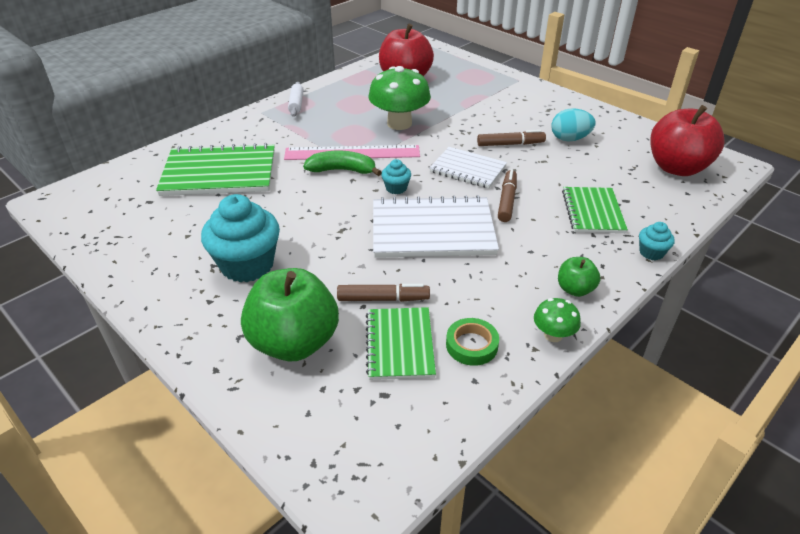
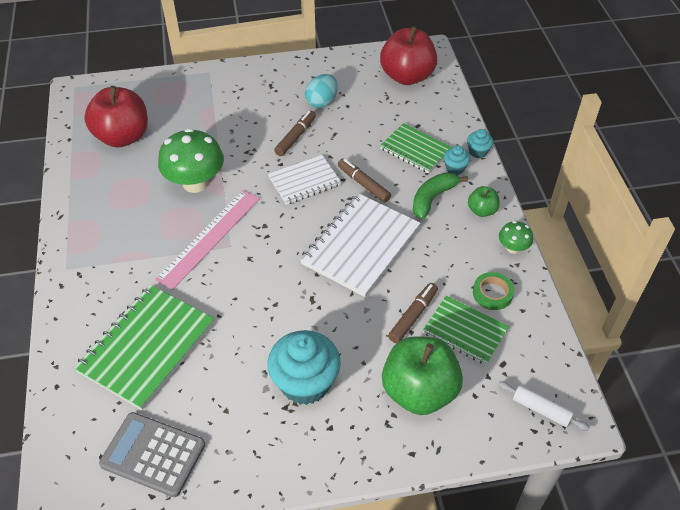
camera: 55 degrees left, 10 degrees up
white rolling pin [288,82,303,117] -> white rolling pin moved to [498,382,590,431]
green banana [303,151,382,176] -> green banana moved to [413,173,468,219]
turquoise cupcake [381,159,411,194] -> turquoise cupcake moved to [444,145,470,175]
none -> grey calculator [99,412,205,497]

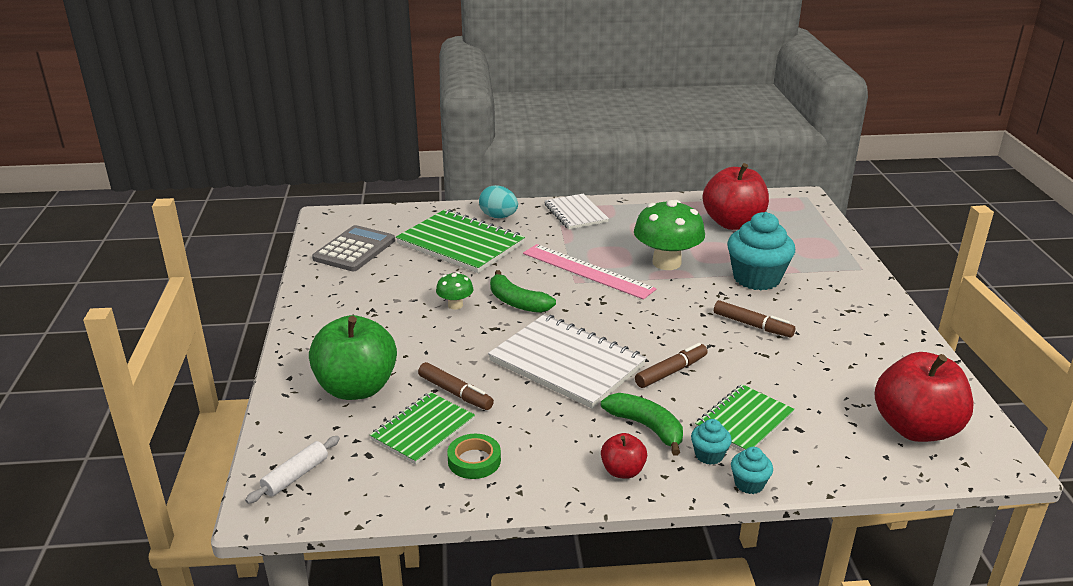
camera: 95 degrees right, 20 degrees down
turquoise cupcake [267,330,341,405] -> turquoise cupcake moved to [727,212,795,290]
white notebook [268,155,341,205] -> white notebook moved to [544,194,609,230]
turquoise egg [305,74,338,108] -> turquoise egg moved to [479,185,518,218]
green apple [468,186,500,217] -> red apple [601,433,647,479]
green mushroom [499,221,533,254] -> green mushroom moved to [436,272,474,310]
none -> green banana [490,270,556,313]

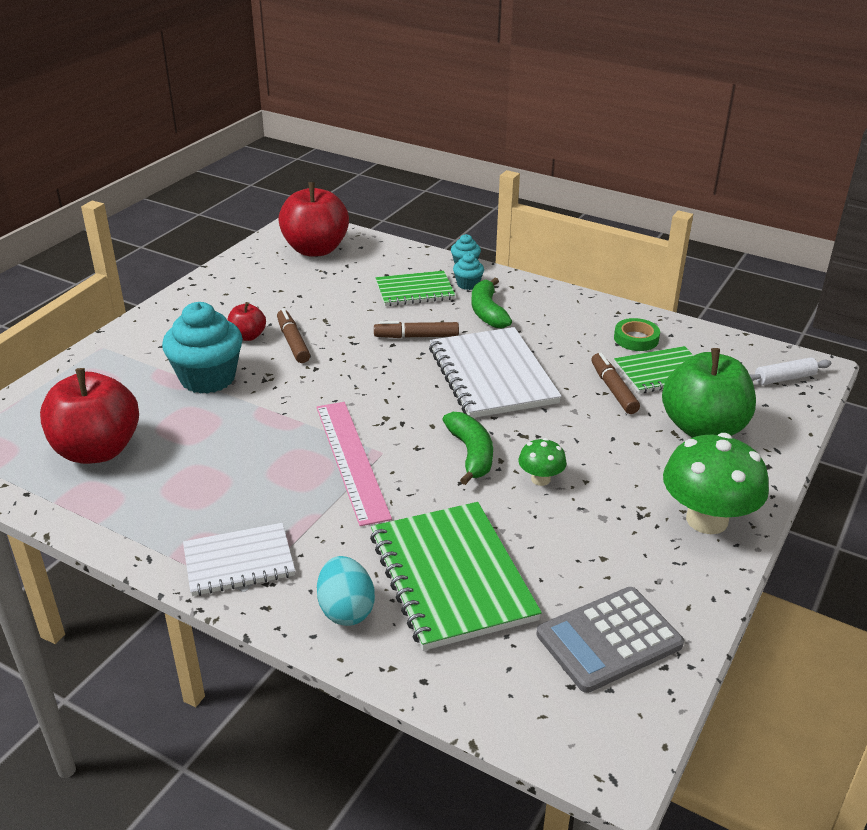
camera: 145 degrees left, 5 degrees up
white notebook [544,194,609,230] -> white notebook turned 60 degrees clockwise [183,523,295,596]
red apple [601,433,647,479] -> red apple moved to [228,302,266,341]
green mushroom [634,200,705,270] -> green mushroom moved to [663,433,769,534]

